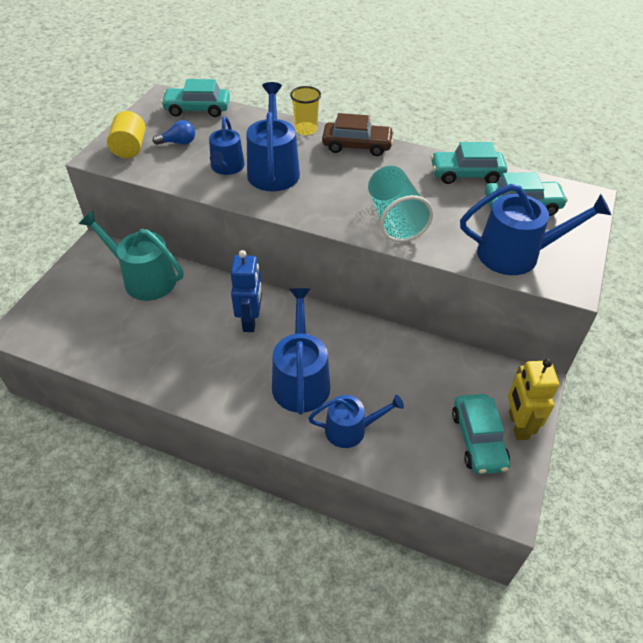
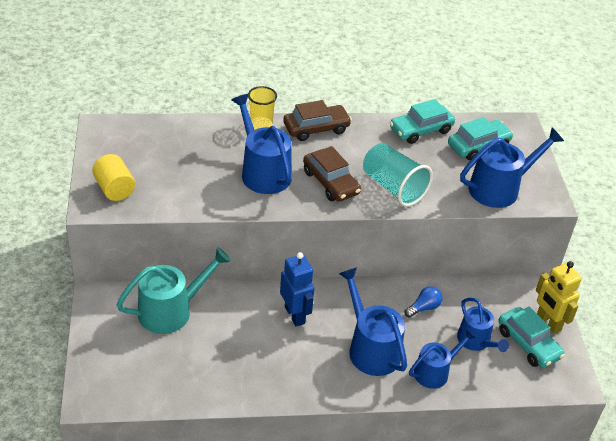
camera: 30 degrees left, 5 degrees down
turquoise watering can [79,211,183,301] -> turquoise watering can turned 150 degrees clockwise [116,247,231,334]
blue light bulb [153,120,195,145] -> blue light bulb moved to [405,286,443,318]
turquoise car [161,79,230,117] -> none
blue watering can [209,117,245,175] -> blue watering can moved to [457,298,509,352]
none -> brown car [303,146,361,201]

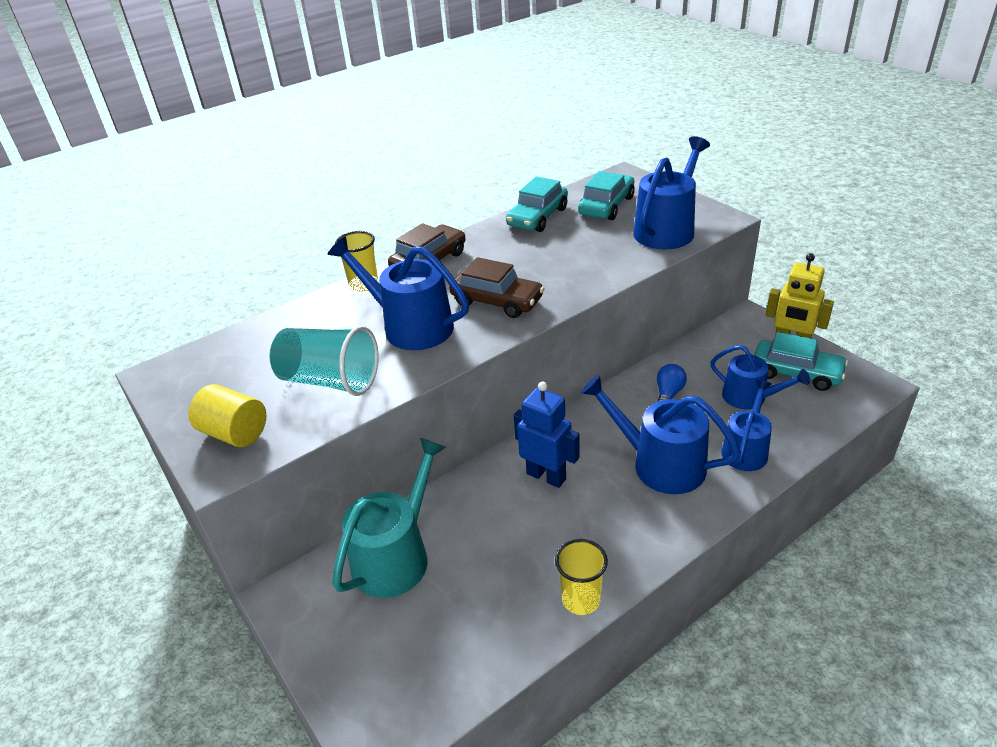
camera: 25 degrees left, 5 degrees down
turquoise cup [363,143,433,207] -> turquoise cup moved to [269,326,379,396]
none -> yellow cup [555,539,608,615]

